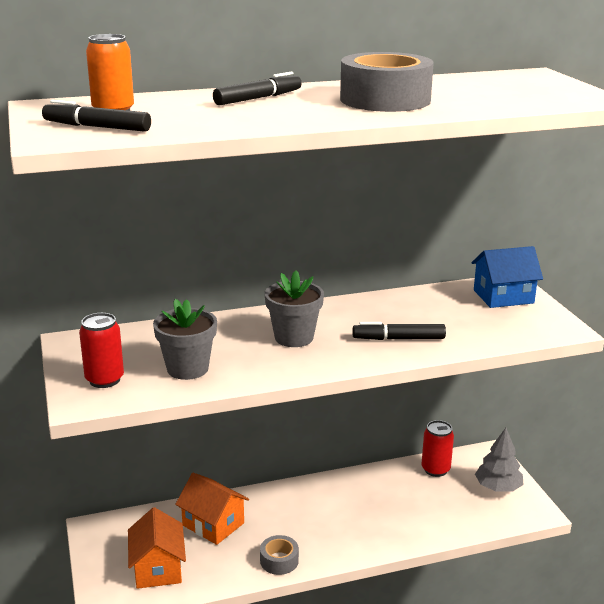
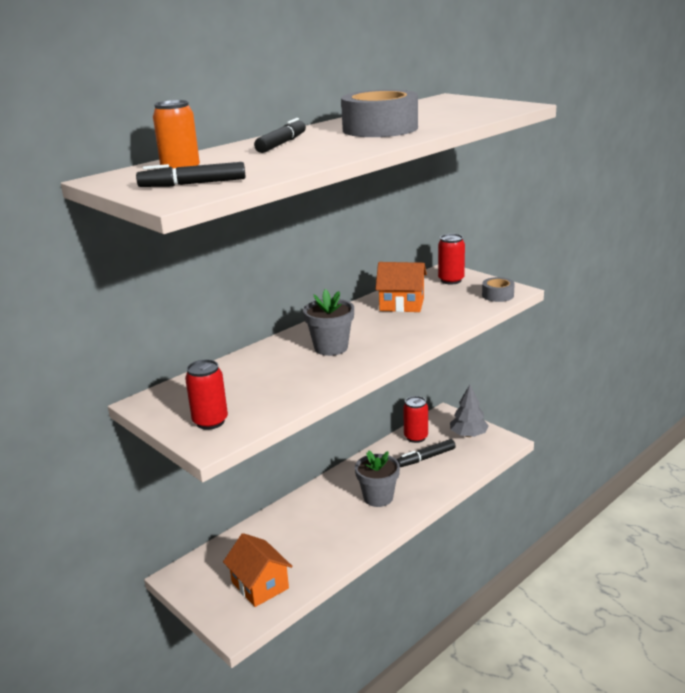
camera: 25 degrees left, 0 degrees up
grey flower pot [153,299,217,380] -> grey flower pot moved to [355,450,400,507]
orange house [175,473,249,545] -> orange house moved to [375,262,427,312]
grey tape [260,535,299,575] -> grey tape moved to [482,277,515,302]
black marker [352,322,446,340] -> black marker moved to [397,439,456,467]
blue house [471,246,543,308] -> red can [438,234,465,284]

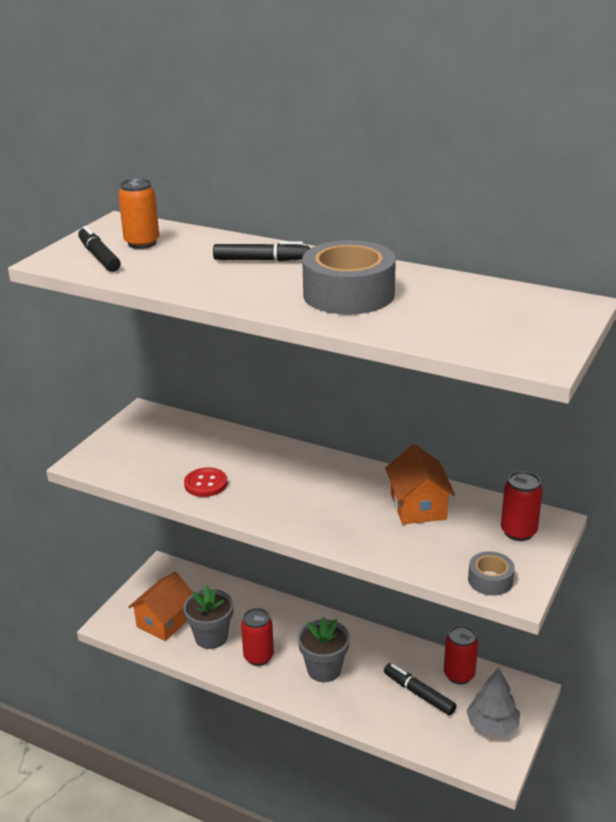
camera: 70 degrees right, 5 degrees up
red can [185,359,228,430] -> red can moved to [241,608,274,666]
grey flower pot [303,289,354,356] -> grey flower pot moved to [183,585,233,649]
none -> red button [184,468,227,497]

